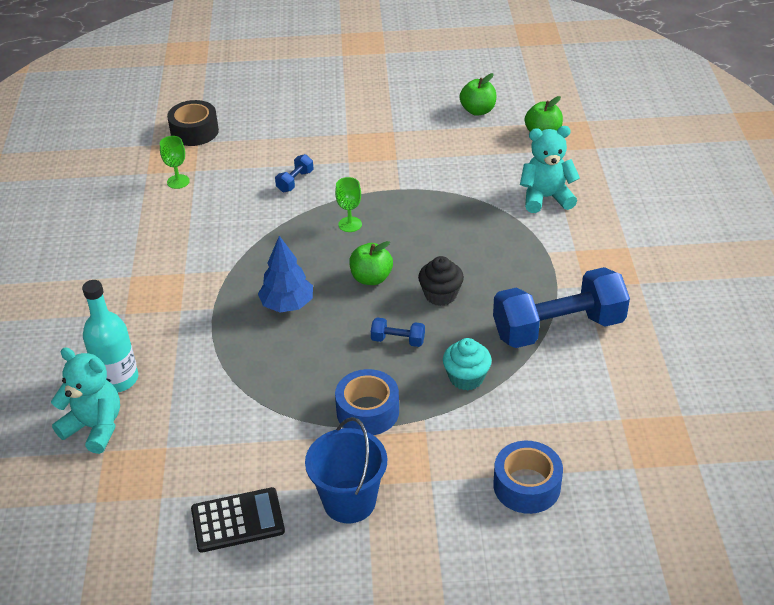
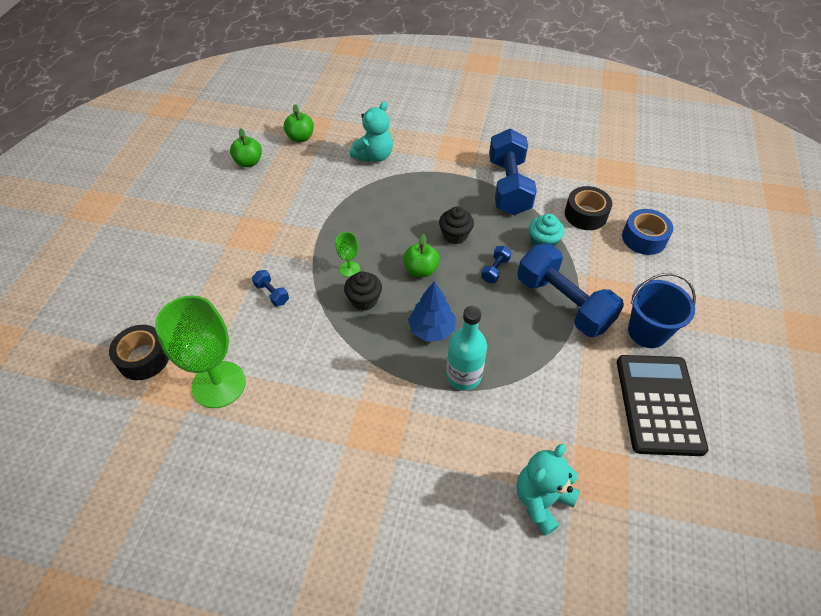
camera: 75 degrees left, 10 degrees up
turquoise bottle [82,280,138,392] -> turquoise bottle moved to [446,306,487,390]
green goblet [160,136,190,189] -> green goblet [155,295,246,408], size x2.28
black calculator [191,487,285,553] -> black calculator [617,355,708,456], size x1.58
blue tape [335,369,399,435] -> blue dumbbell [517,244,624,337]
turquoise teddy bear [520,126,580,213] -> turquoise teddy bear turned 150 degrees counterclockwise [350,101,393,162]
none -> black cupcake [344,271,382,311]
none -> black tape [565,186,612,230]

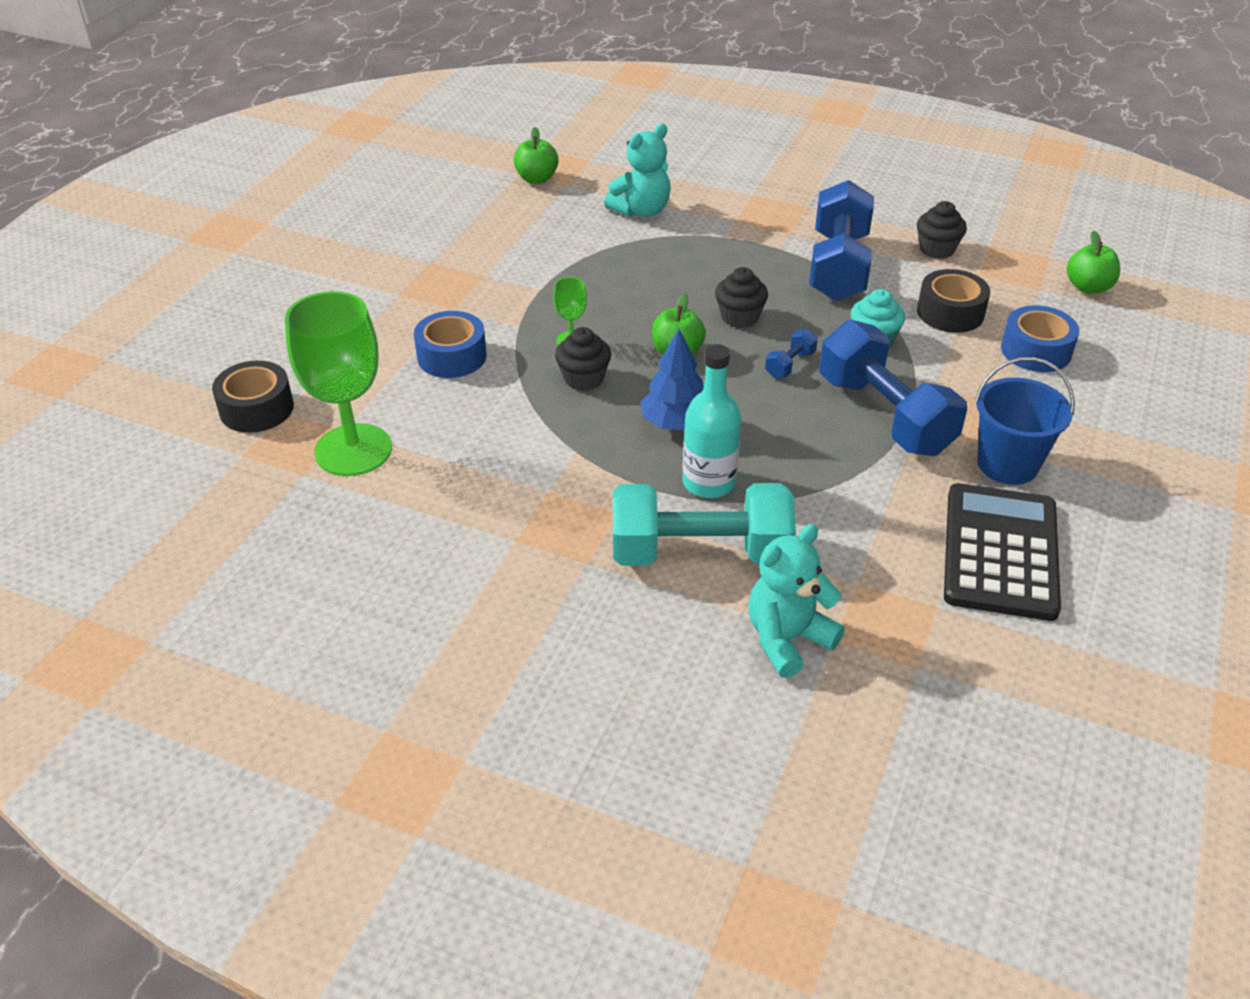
camera: 10 degrees right, 10 degrees down
green apple [230,128,262,167] -> green apple moved to [1067,231,1120,294]
blue dumbbell [252,270,289,306] -> blue tape [414,311,487,378]
none -> turquoise dumbbell [613,483,796,566]
none -> black cupcake [917,201,967,259]

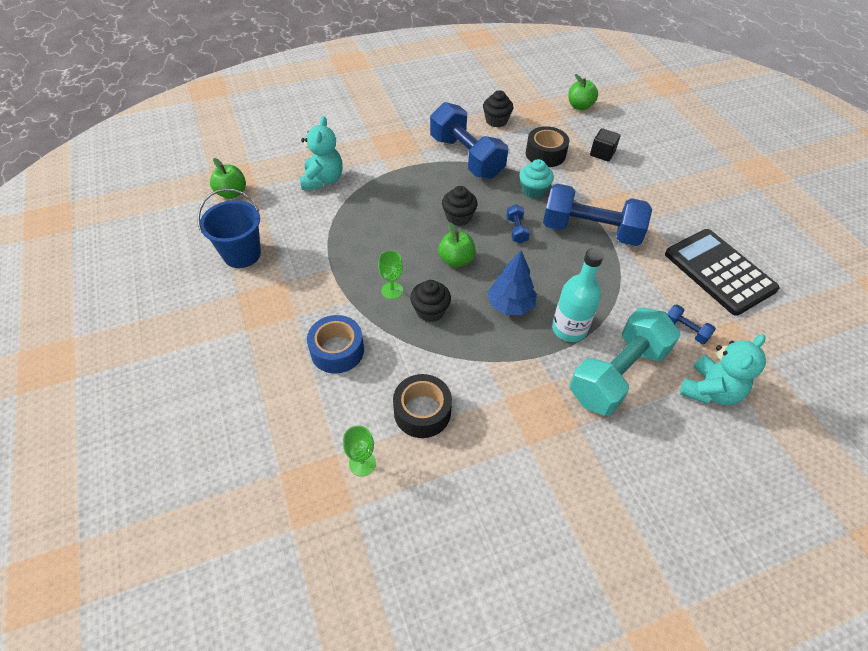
camera: 45 degrees left, 10 degrees up
black tape [212,361,294,433] -> black tape moved to [393,374,452,438]
green goblet [285,291,392,476] -> green goblet [343,426,376,477], size x0.44
turquoise teddy bear [748,524,845,678] -> turquoise teddy bear turned 150 degrees counterclockwise [680,334,766,405]
blue bucket [975,357,1075,485] -> blue bucket moved to [197,188,261,268]
blue tape [1001,305,1079,372] -> black cube [590,128,620,162]
none -> blue dumbbell [667,304,716,344]

